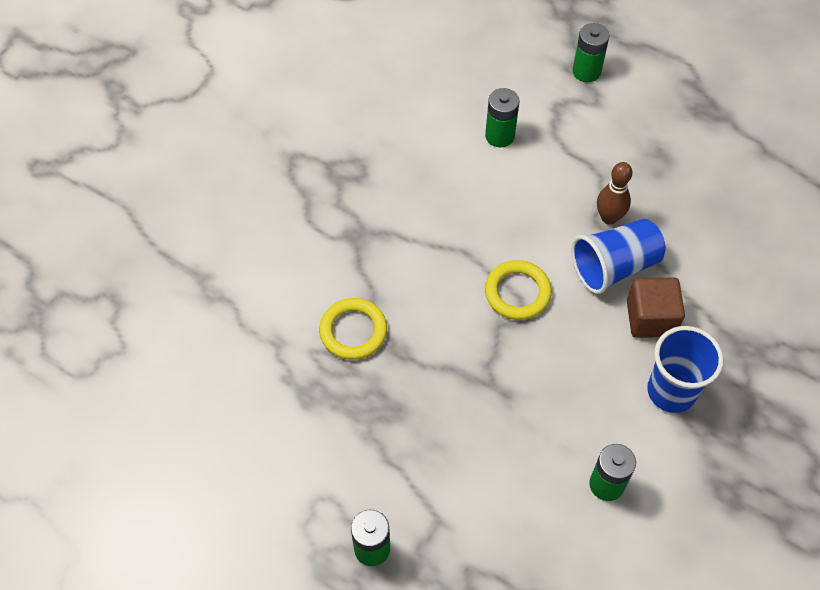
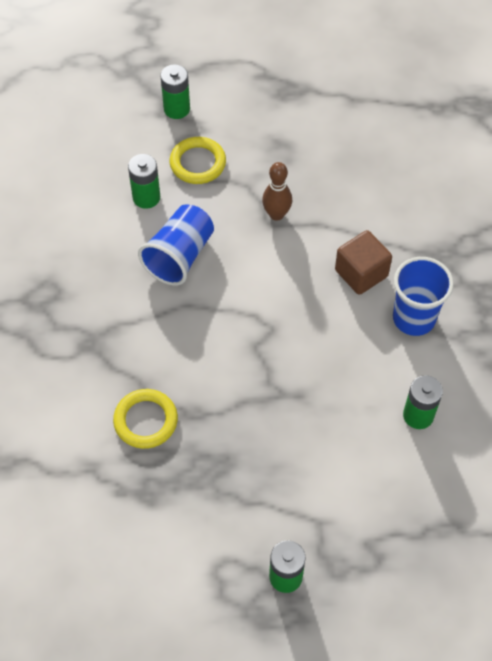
camera: 35 degrees left, 0 degrees up
yellow ring [485,260,552,320] -> yellow ring moved to [170,137,226,184]
blue cup [571,219,665,294] -> blue cup moved to [138,204,214,286]

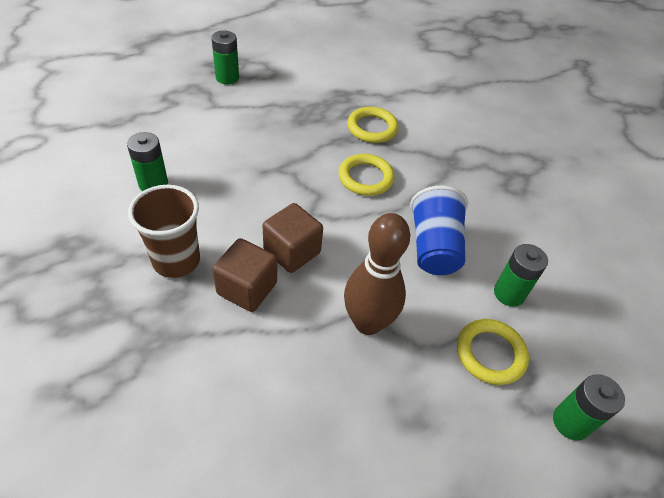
camera: 150 degrees right, 10 degrees down
brown bowling pin [262,162,292,221] -> brown bowling pin [344,213,410,335], size x1.60
blue cup [393,257,454,336] -> brown cup [128,185,200,278]
none -> brown cube [263,203,323,273]
none -> yellow ring [339,154,395,196]

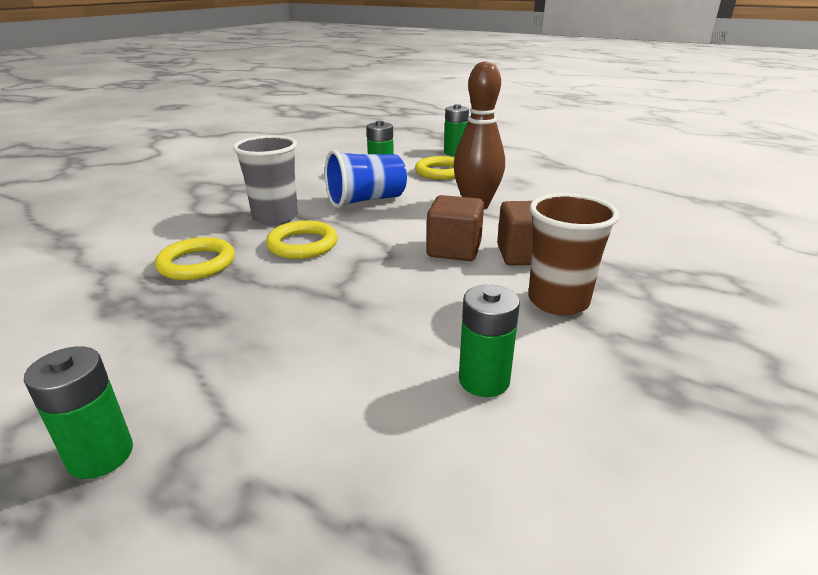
camera: 115 degrees left, 20 degrees down
none -> grey cup [233,135,298,225]

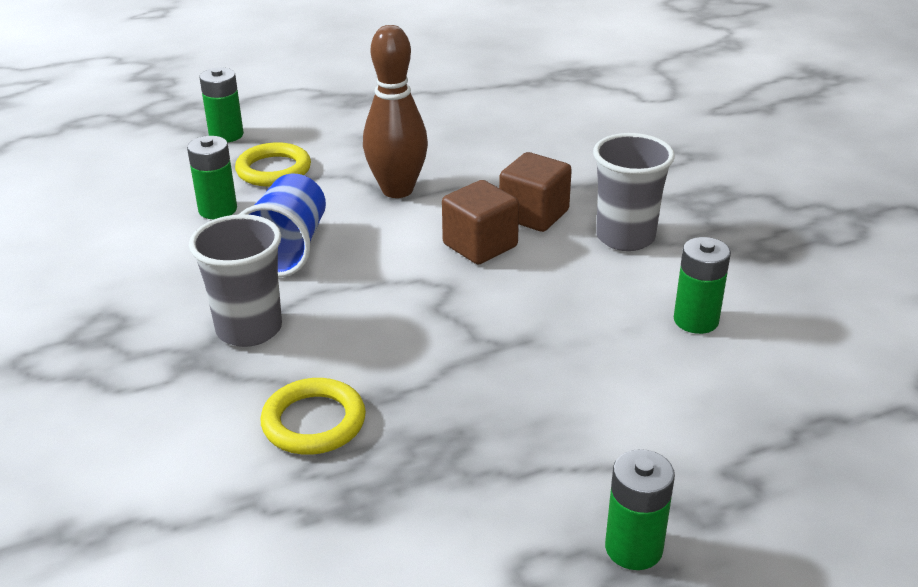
camera: 55 degrees left, 5 degrees up
yellow ring [266,220,338,259] -> none
brown cup [528,193,619,316] -> grey cup [593,133,675,251]

